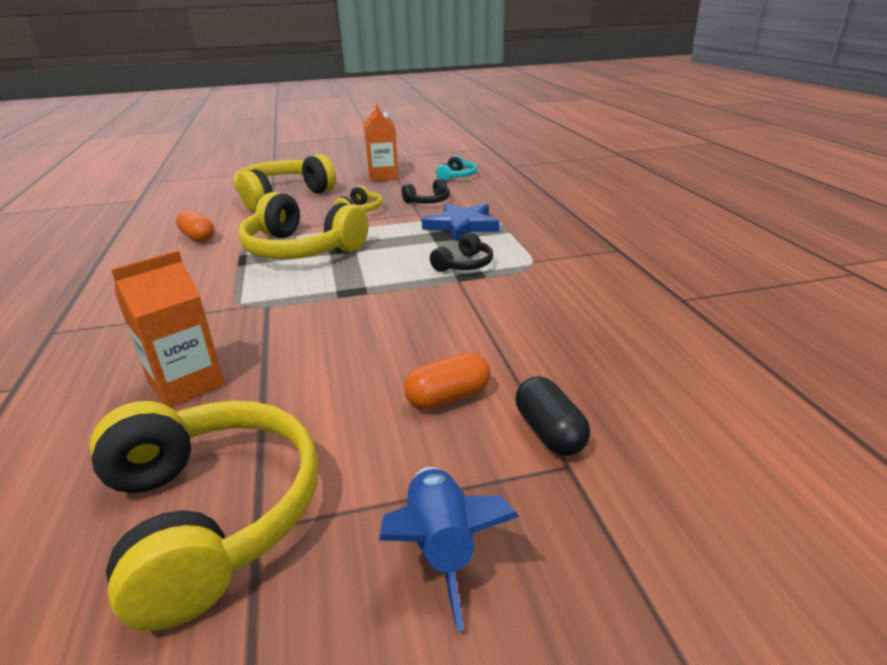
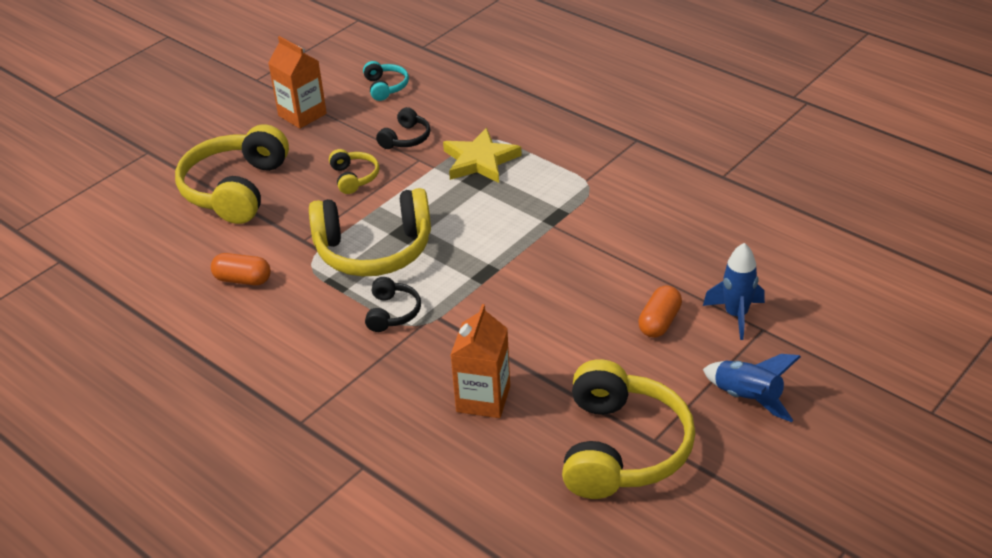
camera: 35 degrees left, 10 degrees up
yellow headphones [90,400,318,631] -> yellow headphones turned 75 degrees clockwise [562,359,695,499]
blue star [422,203,499,242] -> yellow star [443,128,522,183]
black headphones [430,233,493,272] -> black headphones moved to [365,277,421,332]
black capsule [516,376,590,456] -> blue rocket [703,243,765,340]

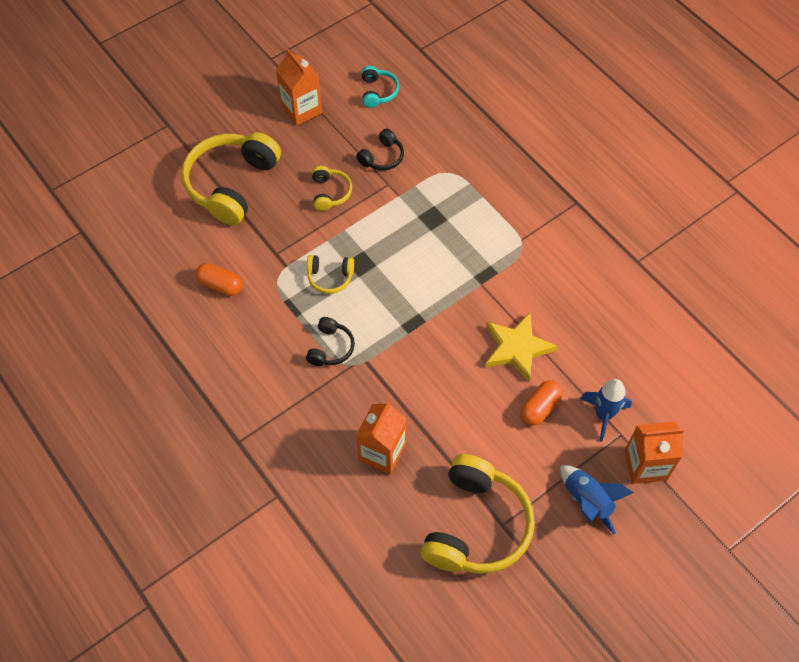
camera: 10 degrees right, 20 degrees up
yellow headphones [309,188,431,277] -> yellow headphones [307,255,354,294], size x0.47
yellow star [443,128,522,183] -> yellow star moved to [485,313,557,382]
none -> orange carton [625,422,684,484]

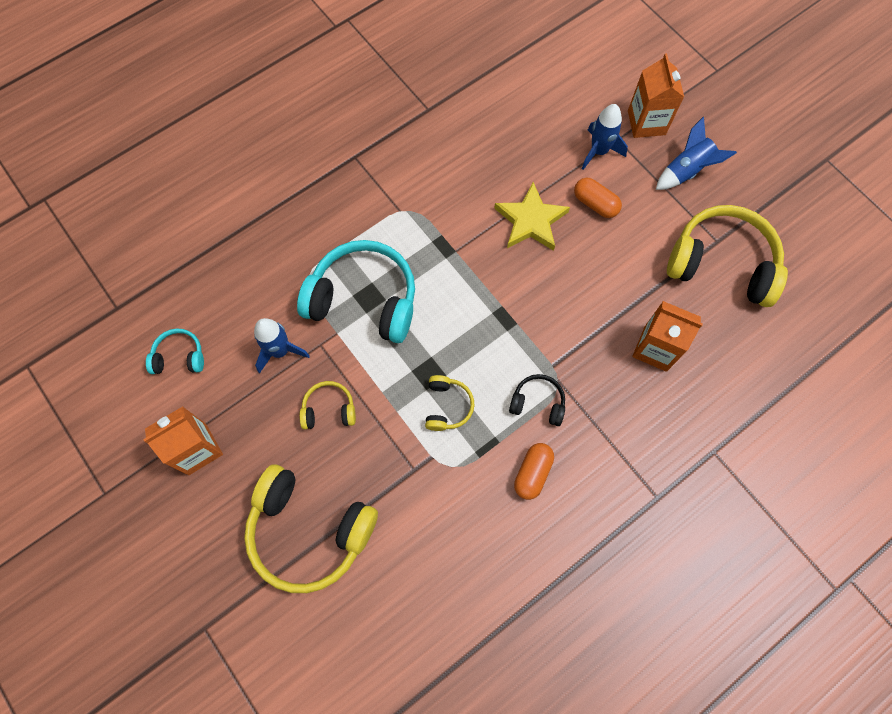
camera: 90 degrees left, 10 degrees up
orange capsule [195,263,243,296] -> orange capsule moved to [514,443,554,500]
black headphones [356,129,404,171] -> blue rocket [254,318,310,373]
none -> turquoise headphones [297,240,415,343]

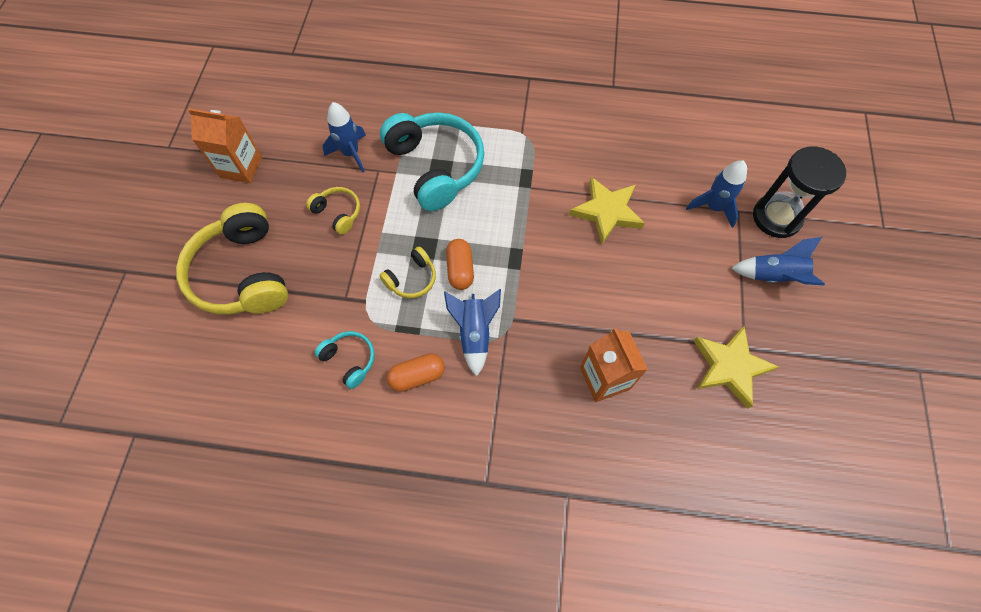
camera: 45 degrees right, 5 degrees down
turquoise headphones [146,328,204,374] -> turquoise headphones moved to [315,331,375,389]
black headphones [509,374,565,426] -> blue rocket [444,289,501,377]
orange capsule [574,178,622,218] -> orange capsule moved to [446,239,474,290]
orange carton [628,53,684,138] -> black hourglass [753,146,846,238]
yellow headphones [667,205,788,307] -> yellow star [693,326,779,408]

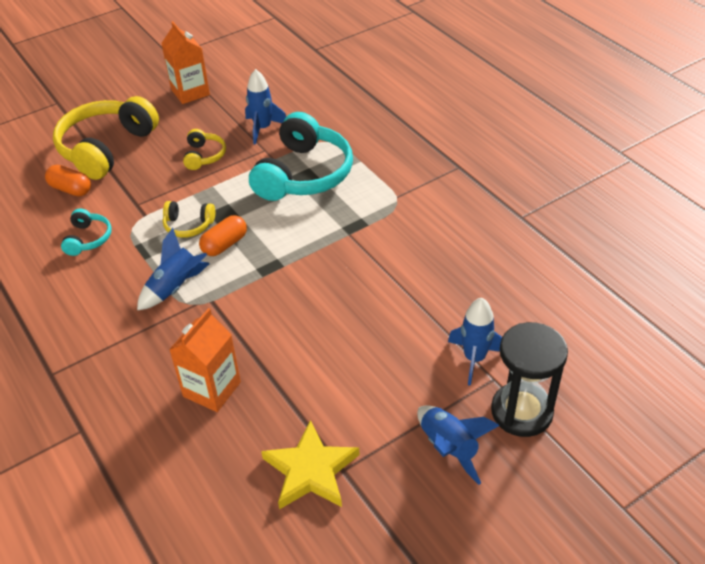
camera: 50 degrees right, 20 degrees down
orange capsule [387,353,445,392] -> orange capsule moved to [45,165,91,196]
yellow star [569,177,645,244] -> none

